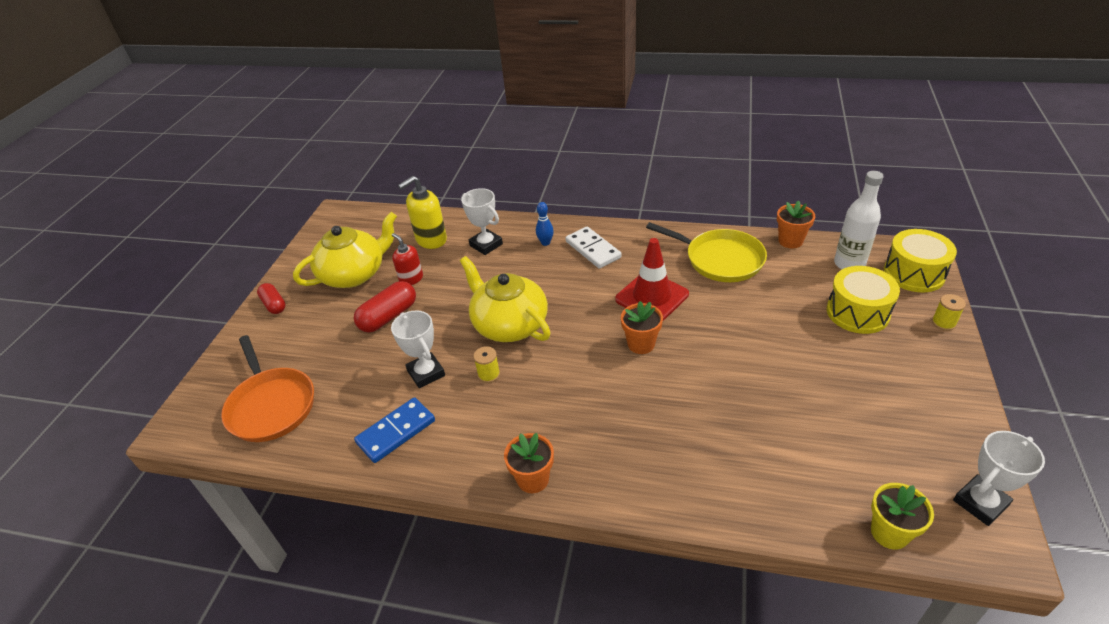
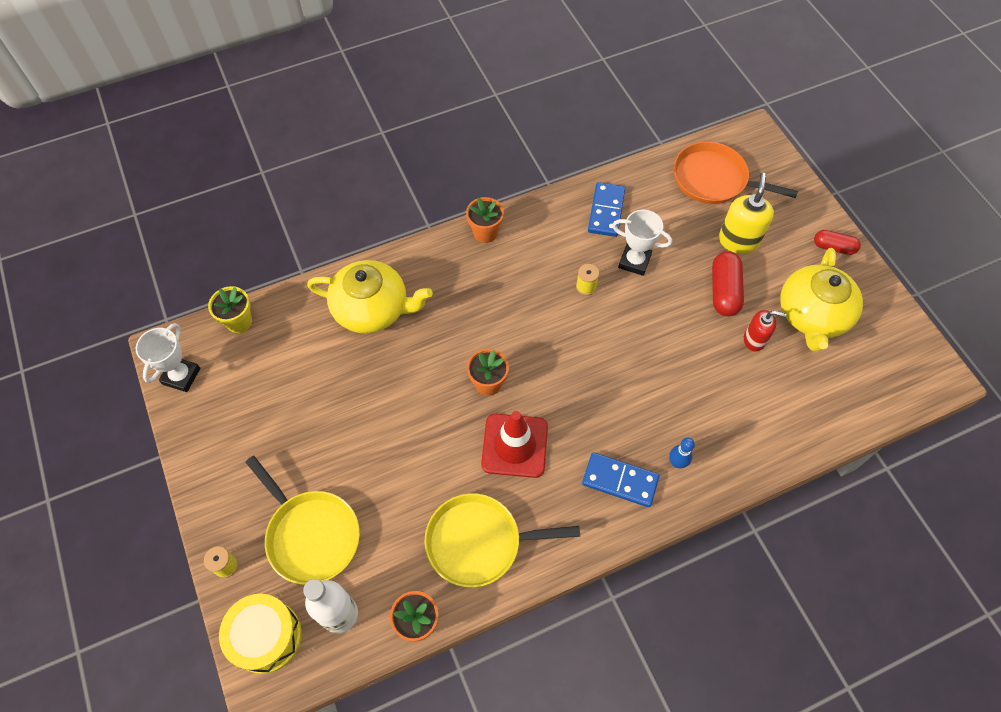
camera: 140 degrees right, 20 degrees up
yellow soap dispenser [398,176,447,249] -> yellow soap dispenser moved to [719,173,774,254]
yellow teapot [460,256,551,342] -> yellow teapot moved to [307,260,433,333]
white trophy [461,188,503,255] -> none
white domino [566,227,621,268] -> blue domino [582,452,659,507]
yellow drum [827,266,900,334] -> yellow pan [245,456,360,585]

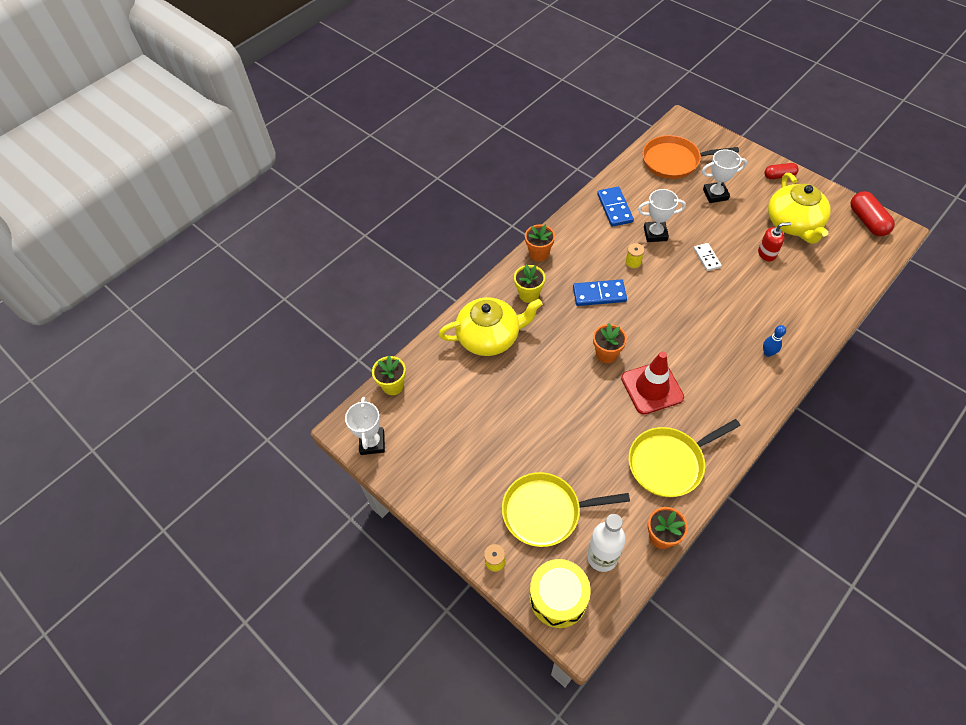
camera: 20 degrees left, 5 degrees down
yellow pan [245,456,360,585] -> yellow pan turned 150 degrees clockwise [502,472,630,547]
blue domino [582,452,659,507] -> blue domino moved to [573,279,627,306]
red capsule [712,251,744,316] -> red capsule moved to [850,191,895,236]
yellow soap dispenser [719,173,774,254] -> white trophy [702,149,747,203]
none -> yellow flower pot [514,264,545,303]
none -> white domino [694,243,722,271]

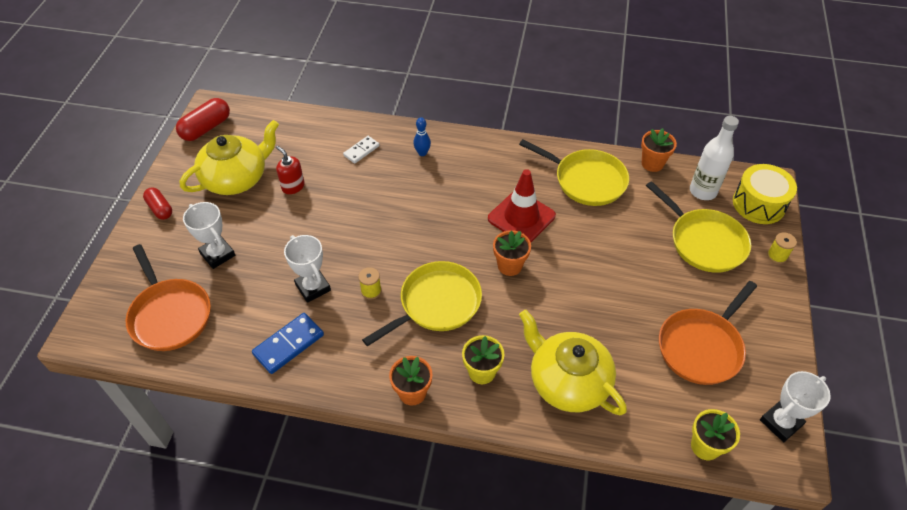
camera: 125 degrees left, 5 degrees down
blue domino [573,279,627,306] -> yellow pan [362,261,482,346]
white domino [694,243,722,271] -> white domino moved to [343,136,379,164]
none -> orange pan [659,281,757,385]

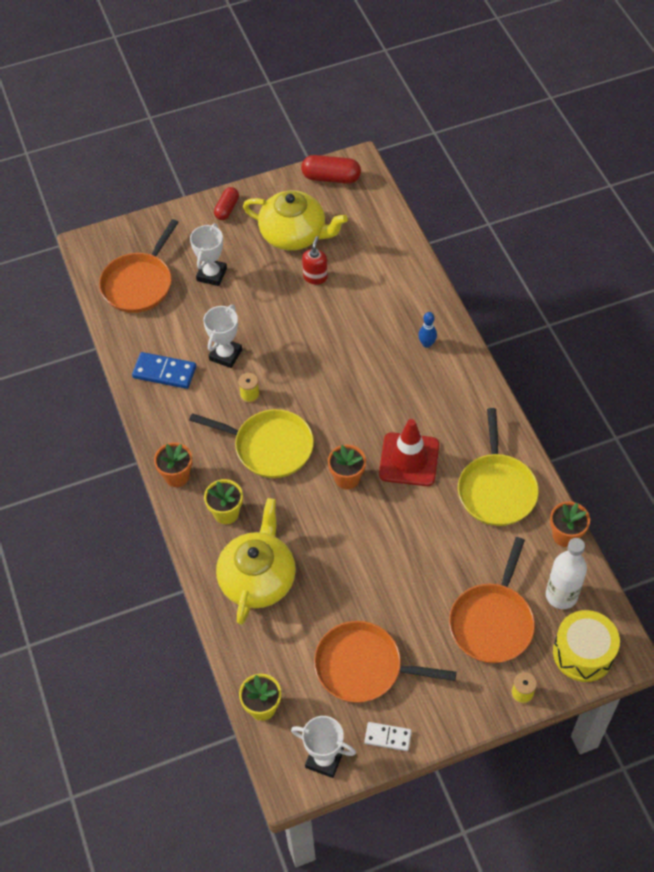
camera: 60 degrees right, 5 degrees up
white domino [343,136,379,164] -> white domino moved to [364,722,412,751]
yellow pan [646,181,751,273] -> orange pan [449,537,535,663]

